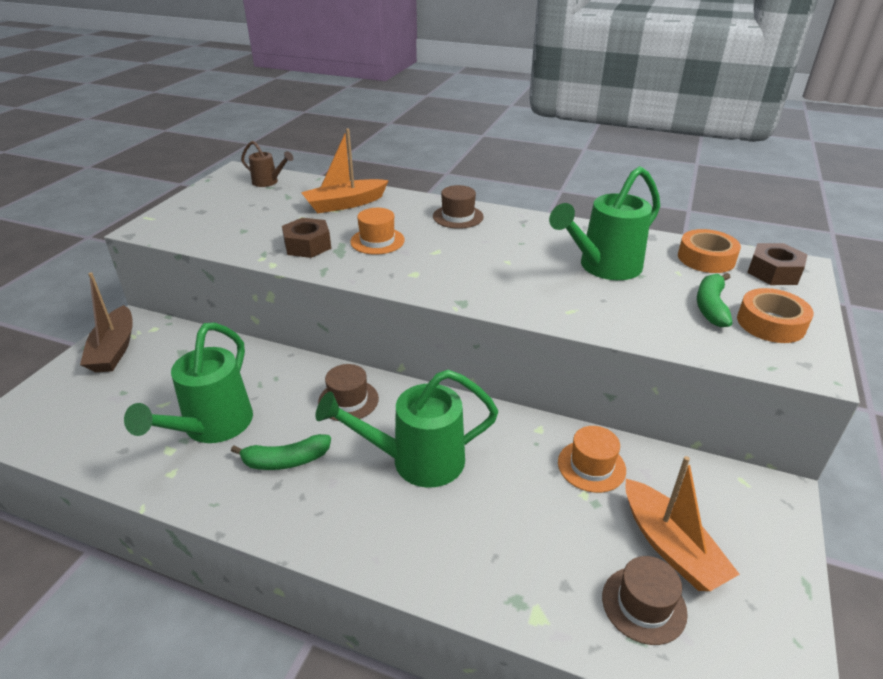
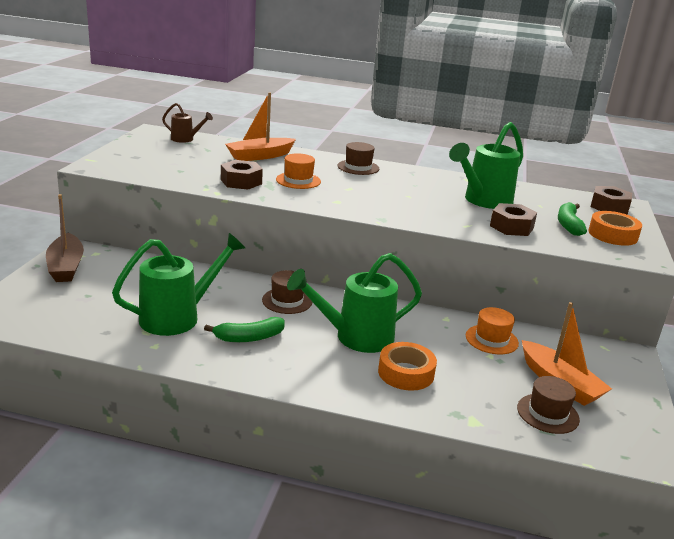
camera: 10 degrees left, 10 degrees down
green watering can [124,322,253,443] -> green watering can turned 135 degrees counterclockwise [112,233,245,336]
orange tape [678,229,741,273] -> orange tape moved to [378,342,437,391]
none -> brown nut [490,203,537,236]

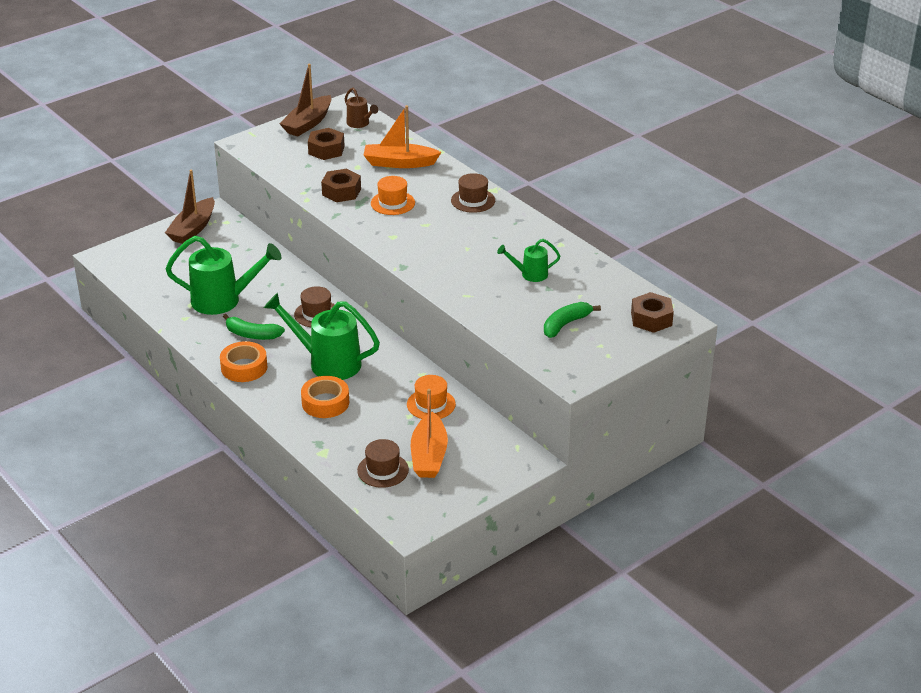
camera: 40 degrees right, 10 degrees up
green watering can [449,122,523,209] -> green watering can [497,239,560,282], size x0.52
brown nut [490,203,537,236] -> brown nut moved to [308,128,345,160]
orange tape [588,211,642,246] -> orange tape moved to [220,341,267,382]
none -> brown boat [279,64,331,137]

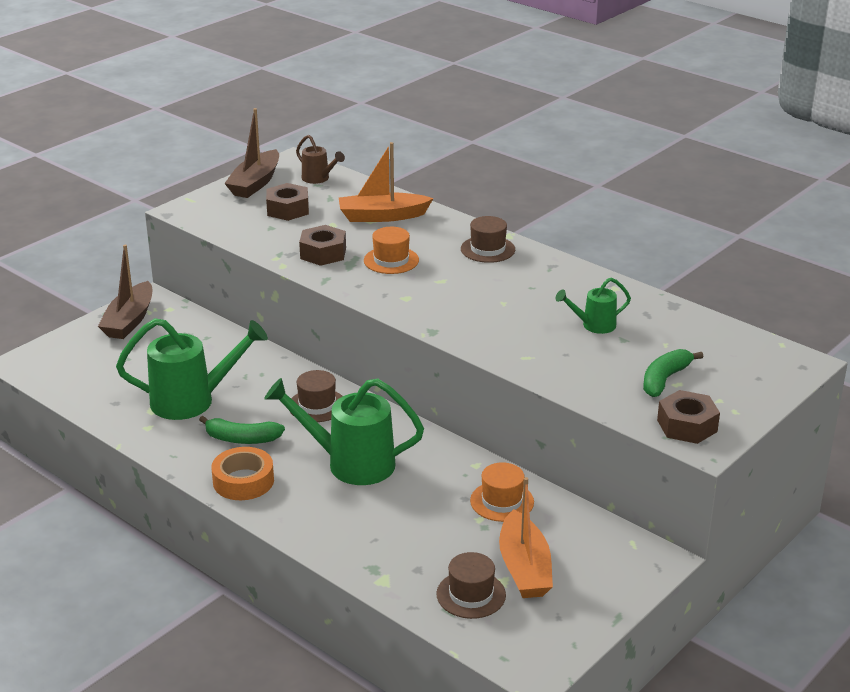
camera: 10 degrees left, 5 degrees down
orange tape [301,376,349,418] -> none
brown nut [631,292,674,333] -> brown nut moved to [657,390,720,444]

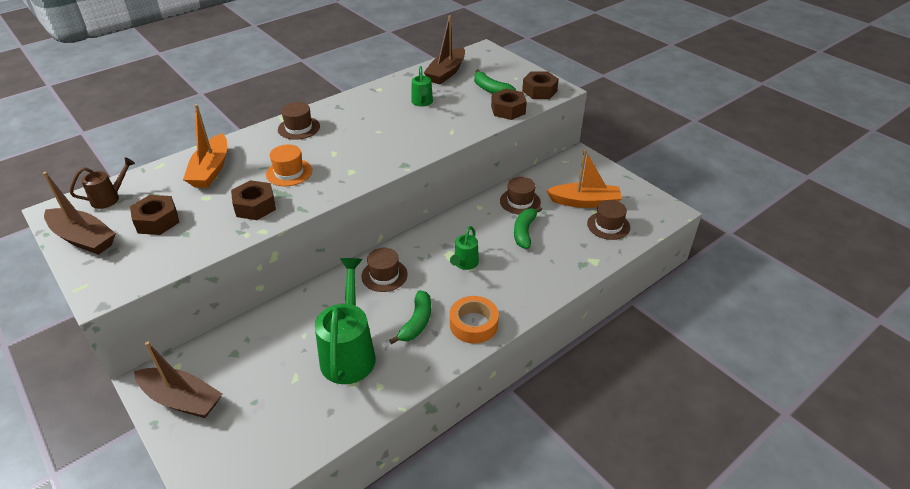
camera: 80 degrees left, 10 degrees up
green watering can [264,378,424,485] -> green watering can [450,226,479,270], size x0.52
orange hat [470,462,534,522] -> brown hat [500,177,541,215]
none -> brown boat [424,15,465,84]
none -> brown nut [491,89,527,120]
none -> green banana [514,207,542,249]

